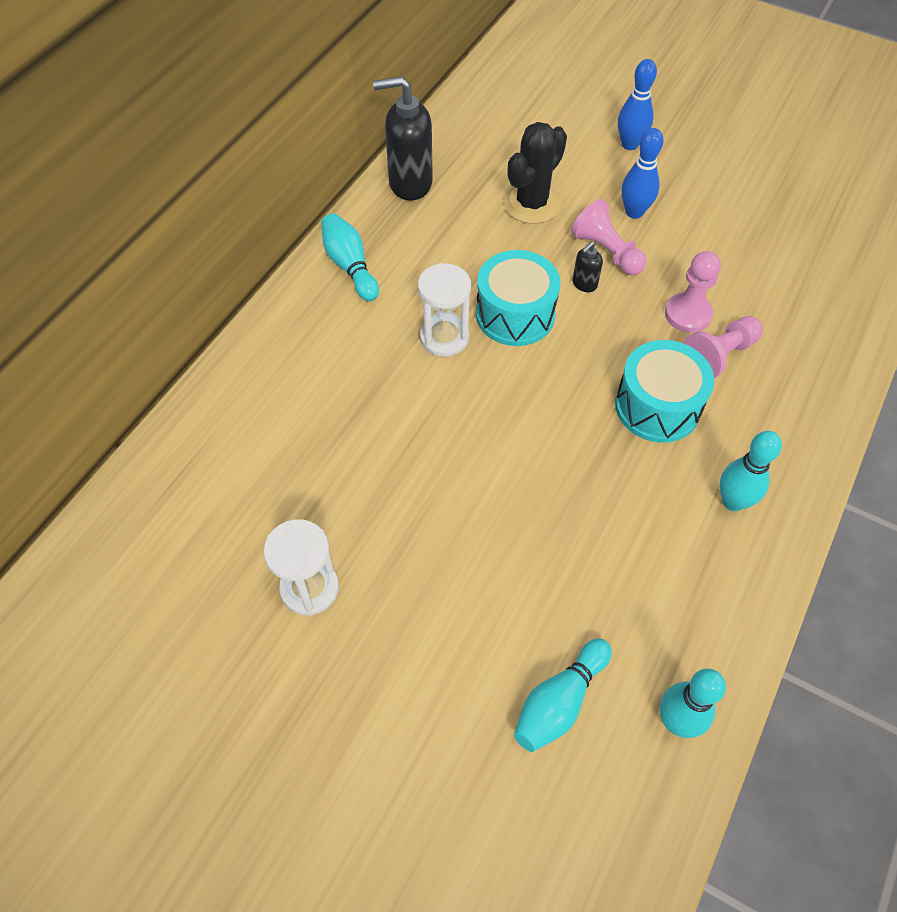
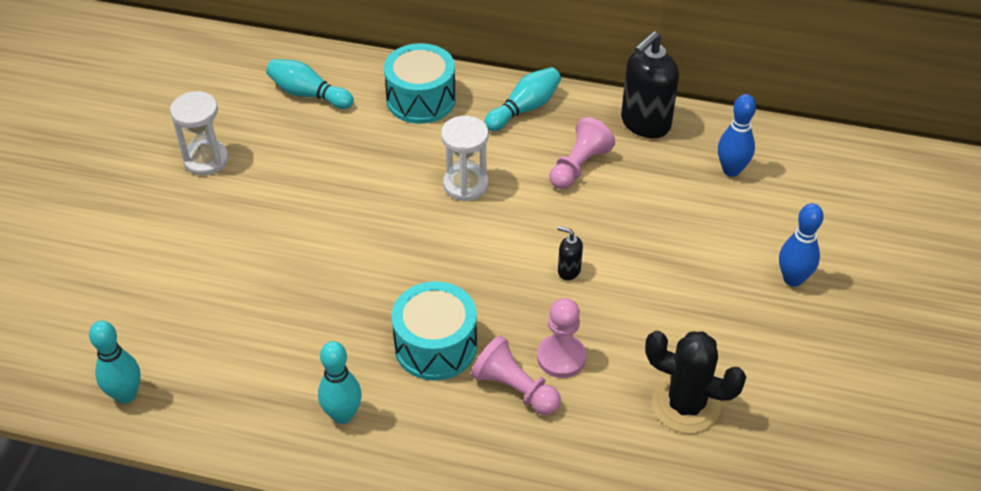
camera: 75 degrees right, 10 degrees down
black soap dispenser [373,76,433,201] -> black soap dispenser turned 120 degrees counterclockwise [621,31,679,138]
turquoise drum [476,250,560,346] -> turquoise drum moved to [384,43,456,124]
black cactus [503,122,567,224] -> black cactus moved to [645,331,746,433]
turquoise bowling pin [514,638,612,752] -> turquoise bowling pin moved to [266,59,354,109]
pink pawn [571,199,647,275] -> pink pawn moved to [549,117,615,189]
blue bowling pin [621,128,664,219] -> blue bowling pin moved to [718,94,756,177]

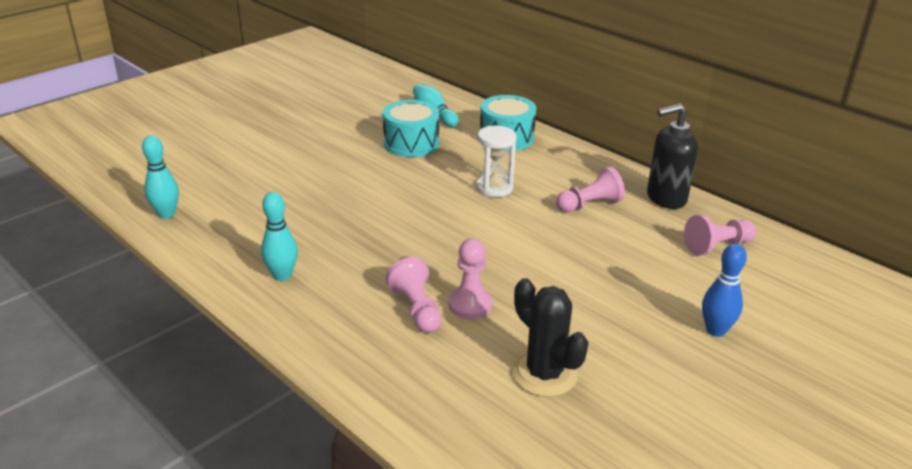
camera: 30 degrees right, 15 degrees down
white hourglass [170,91,229,176] -> none
turquoise drum [391,281,477,381] -> turquoise drum moved to [383,100,439,157]
turquoise bowling pin [484,67,561,131] -> none
black soap dispenser [557,226,583,280] -> none
blue bowling pin [718,94,756,177] -> pink pawn [684,215,756,255]

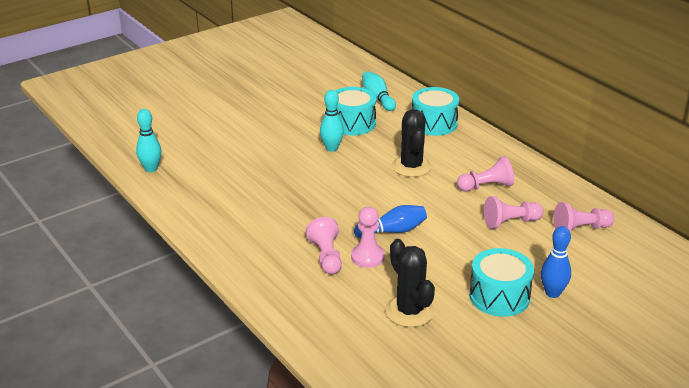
camera: 10 degrees right, 0 degrees up
turquoise bowling pin [261,192,298,281] -> turquoise bowling pin moved to [320,90,344,152]
white hourglass [476,126,517,197] -> black cactus [392,109,432,177]
black soap dispenser [647,104,698,209] -> none
none -> blue bowling pin [354,205,427,238]
none -> turquoise drum [469,248,534,317]
none -> pink pawn [484,196,543,229]

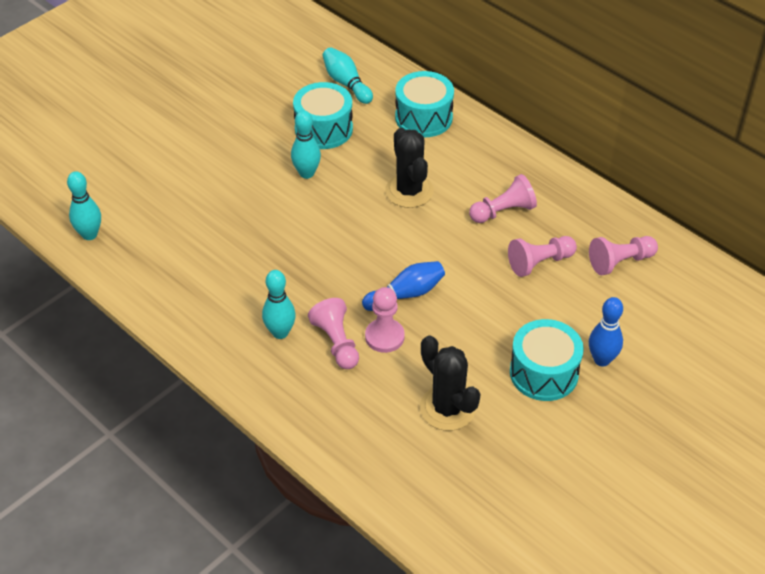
camera: 10 degrees left, 15 degrees up
none -> turquoise bowling pin [262,270,296,339]

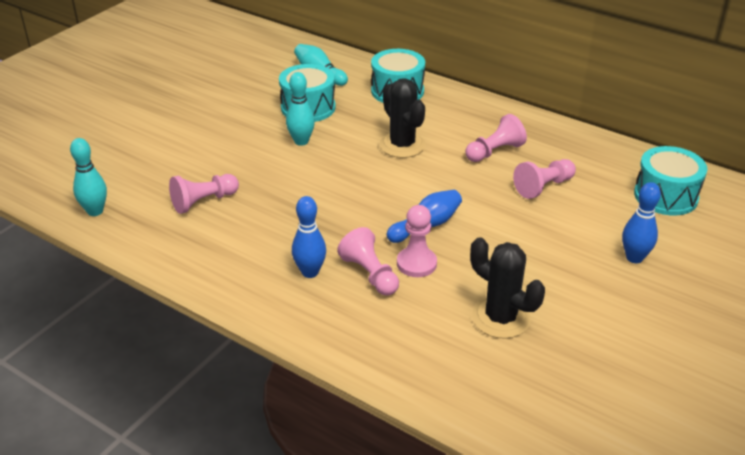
camera: 10 degrees left, 10 degrees down
turquoise bowling pin [262,270,296,339] -> blue bowling pin [292,196,326,278]
turquoise drum [510,319,584,401] -> turquoise drum moved to [634,146,707,216]
pink pawn [589,236,658,275] -> pink pawn moved to [169,174,239,214]

